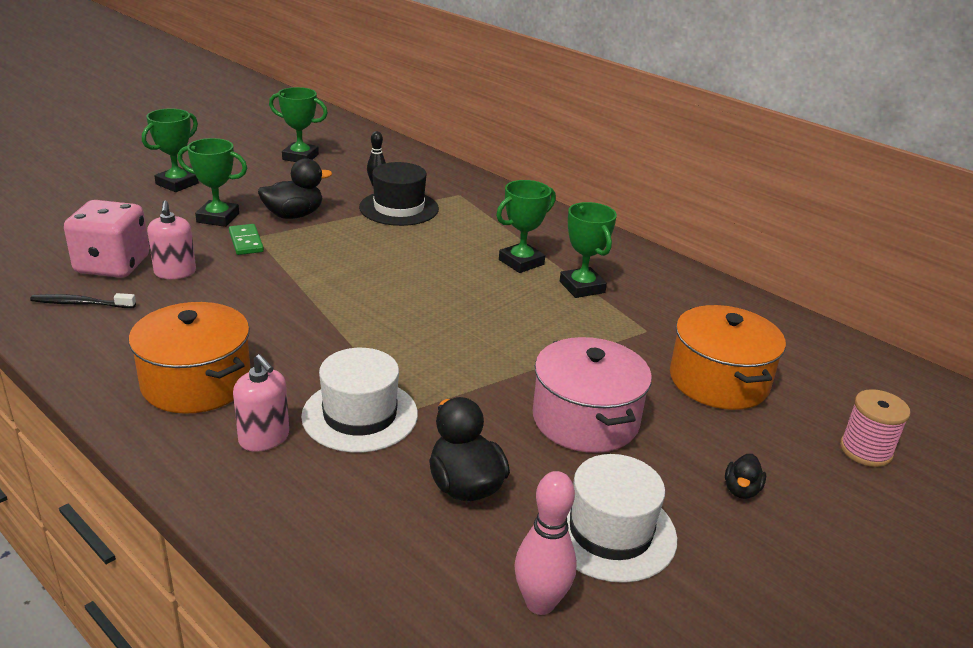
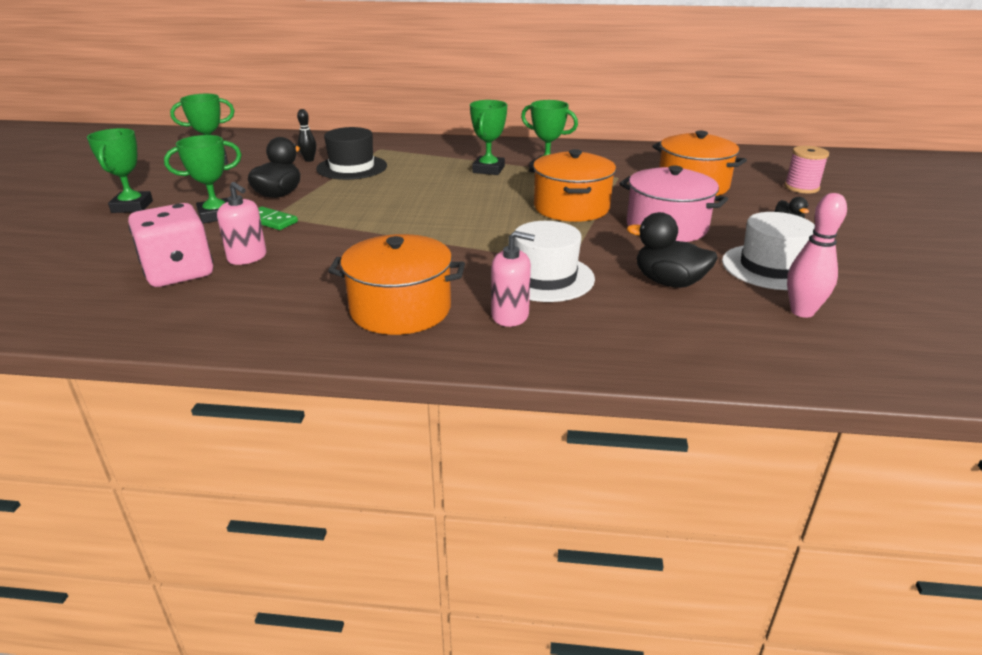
camera: 35 degrees left, 0 degrees up
black toothbrush [30,293,136,308] -> none
none -> orange pot [533,149,616,222]

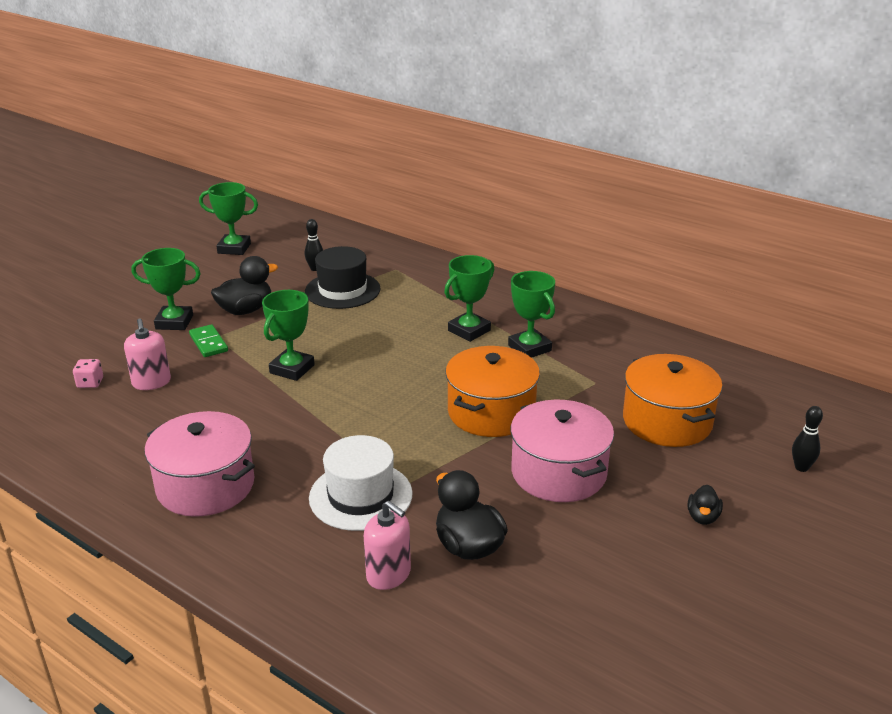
camera: 30 degrees right, 0 degrees up
green trophy [87,128,153,213] -> green trophy moved to [262,290,315,381]
pink dice [128,203,213,287] -> pink dice [73,359,103,388], size x0.41
orange pot [328,234,465,335] -> pink pot [144,411,255,517]
pink soap dispenser [491,231,535,327] -> pink soap dispenser moved to [364,501,411,590]
white hat [722,212,815,290] -> none
pink spool [784,146,829,194] -> black bowling pin [792,406,823,472]
pink bowling pin [787,193,847,318] -> none

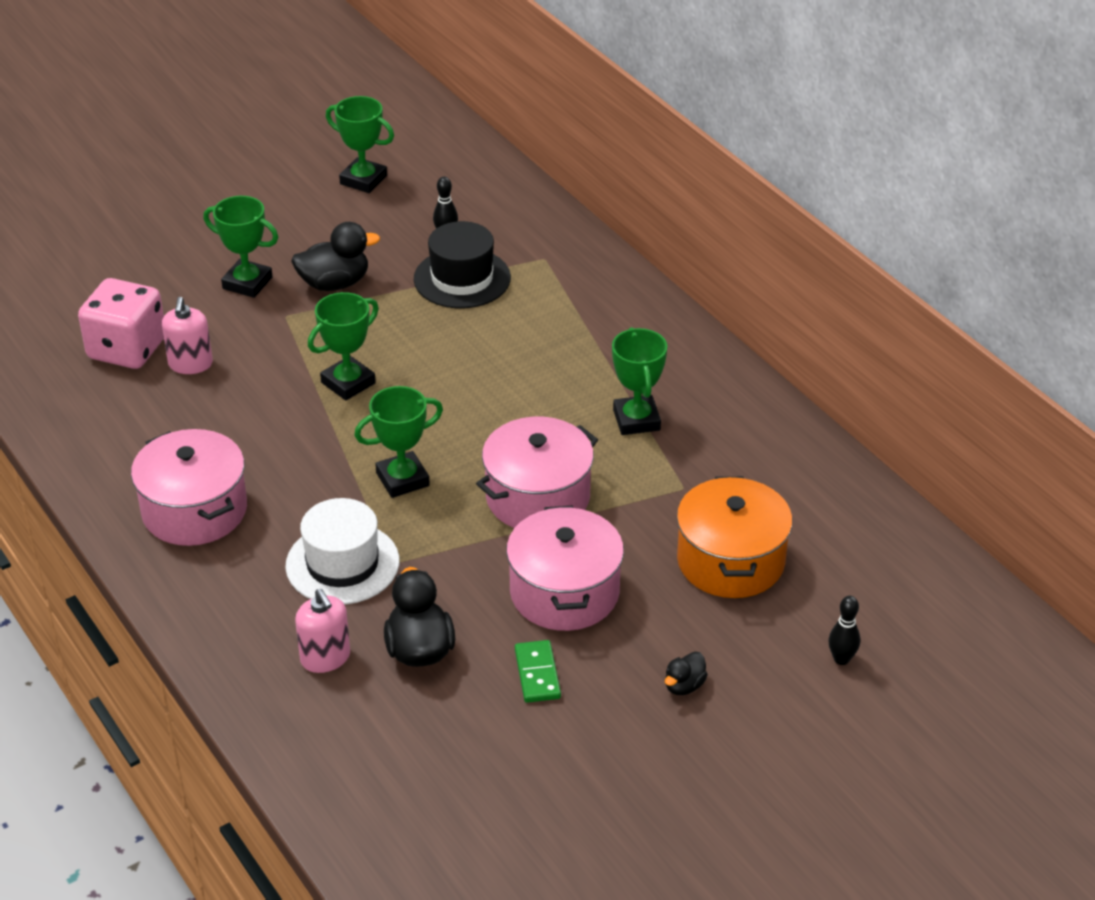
camera: 20 degrees right, 10 degrees up
pink dice [73,359,103,388] -> pink dice [78,278,164,369], size x2.47
green domino [189,324,228,357] -> green domino moved to [515,640,561,703]
green trophy [444,255,494,342] -> green trophy moved to [354,386,443,498]
orange pot [445,346,540,437] -> pink pot [476,417,598,528]

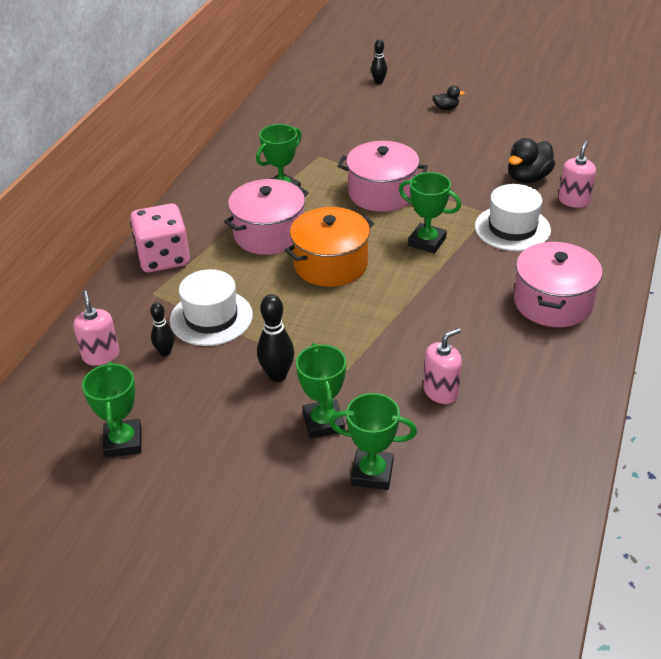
camera: 125 degrees left, 0 degrees up
pink dice [78,278,164,369] -> pink dice moved to [130,203,190,273]
black duck [291,222,380,291] -> black bowling pin [257,294,294,382]
green trophy [308,292,379,400] -> green trophy moved to [329,393,417,490]
black hat [414,221,511,308] -> white hat [170,269,253,346]
pink pot [506,506,624,631] -> pink pot moved to [224,179,309,255]
green domino [515,640,561,703] -> none
orange pot [677,476,793,598] -> orange pot moved to [285,207,374,287]
none -> pink soap dispenser [73,291,120,366]

